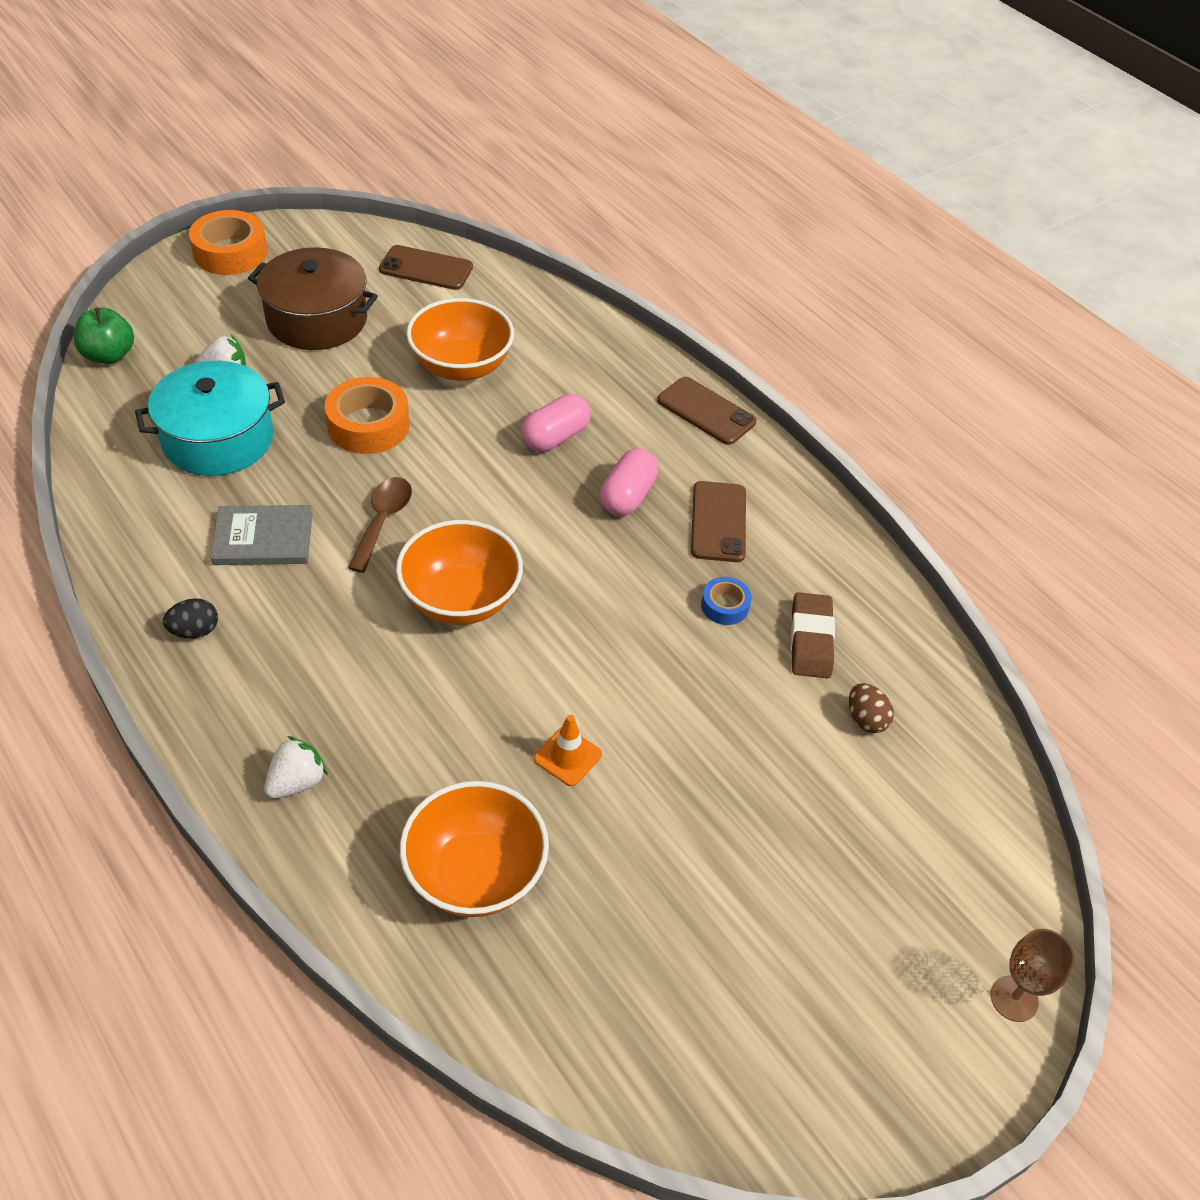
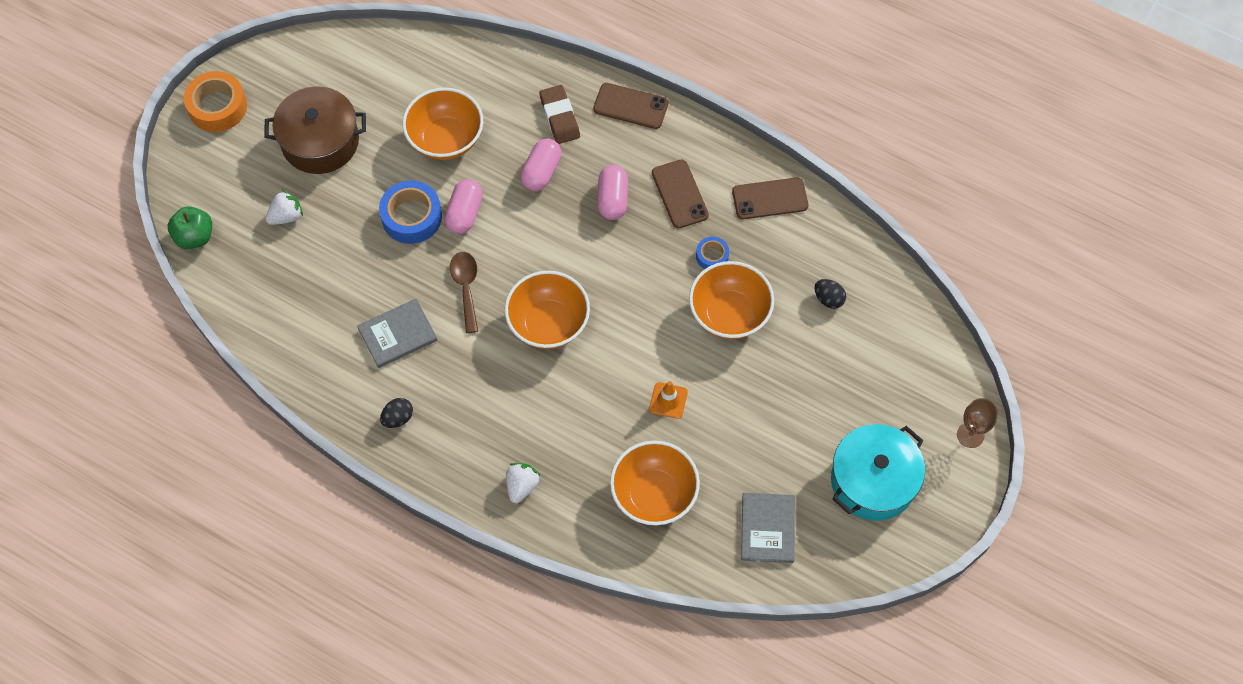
camera: 20 degrees left, 15 degrees up
turquoise pot [135,361,285,476] -> turquoise pot moved to [831,424,925,521]
orange tape [325,377,410,454] -> blue tape [379,180,442,244]
brown phone [379,245,473,290] -> brown phone moved to [732,177,808,219]
brown eraser [791,592,835,678] -> brown eraser moved to [539,85,580,144]
brown egg [849,683,894,733] -> black egg [815,279,846,309]
none -> pink capsule [444,179,483,234]
none -> orange bowl [689,261,774,339]
none -> grey book [741,493,795,563]

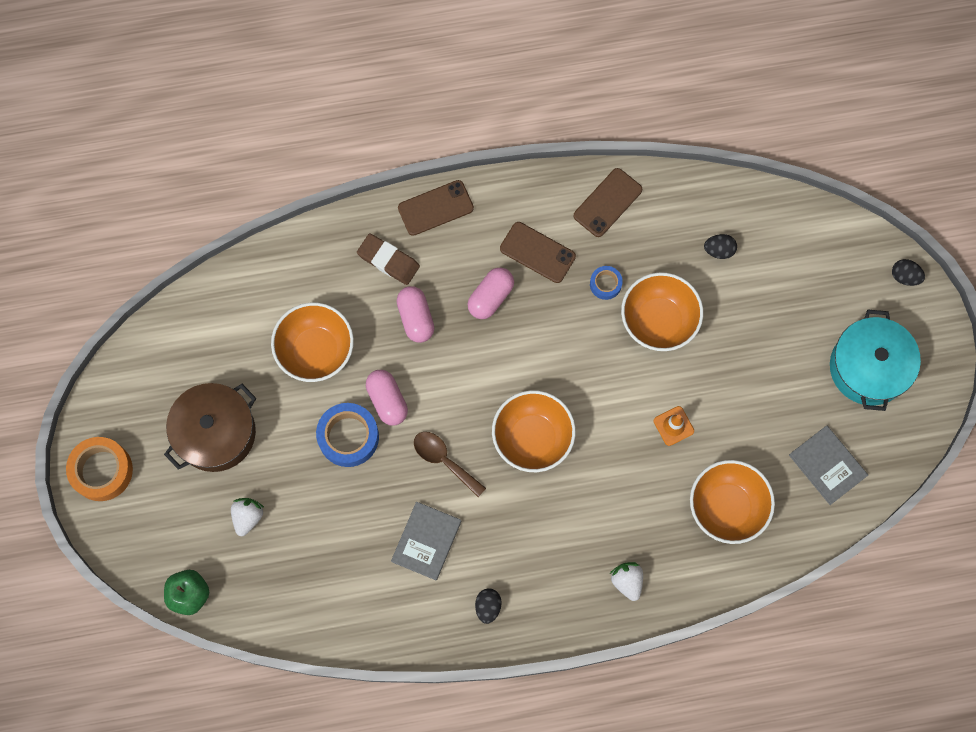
camera: 40 degrees left, 10 degrees up
pink capsule [598,165,628,220] -> pink capsule turned 75 degrees clockwise [467,268,514,319]
brown goblet [957,398,998,448] -> black egg [892,259,925,286]

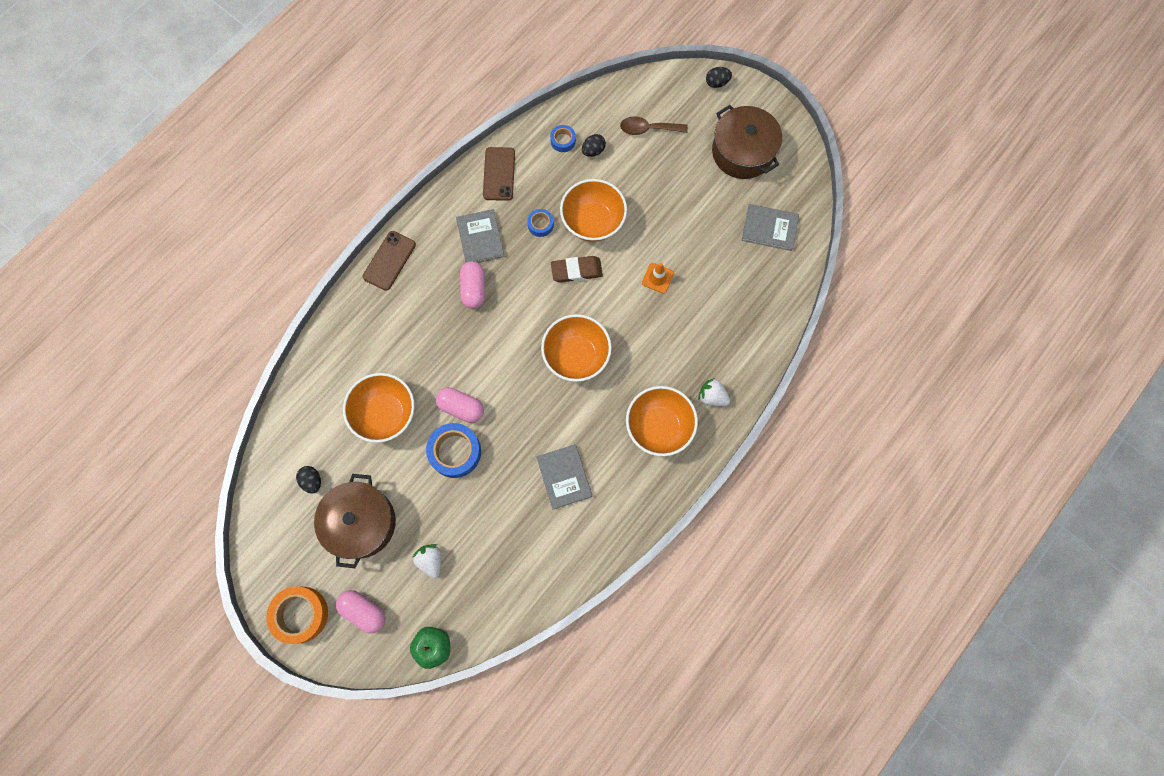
camera: 40 degrees left, 0 degrees up
brown eraser [357,233,420,285] -> brown eraser moved to [551,256,603,283]
pink capsule [397,286,434,343] -> pink capsule moved to [336,590,386,634]
brown spoon [414,432,486,497] -> brown spoon moved to [620,116,688,135]
black egg [475,588,502,624] -> black egg moved to [296,466,321,494]
brown phone [500,222,576,283] -> grey book [456,209,505,263]
orange bowl [690,460,775,544] -> orange bowl moved to [626,386,698,456]
turquoise pot [830,309,921,411] -> brown pot [712,105,782,179]
none -> blue tape [550,125,576,152]

